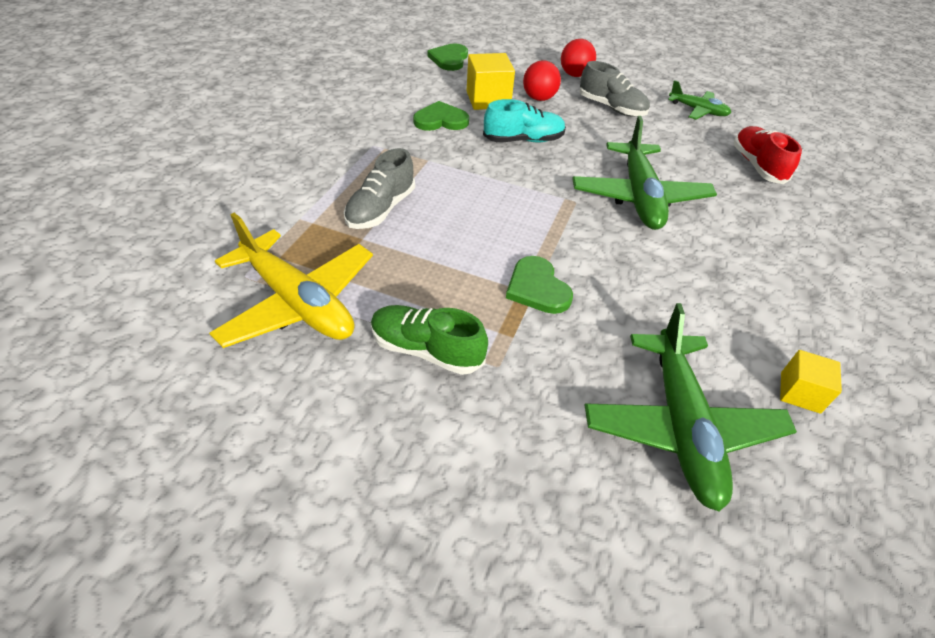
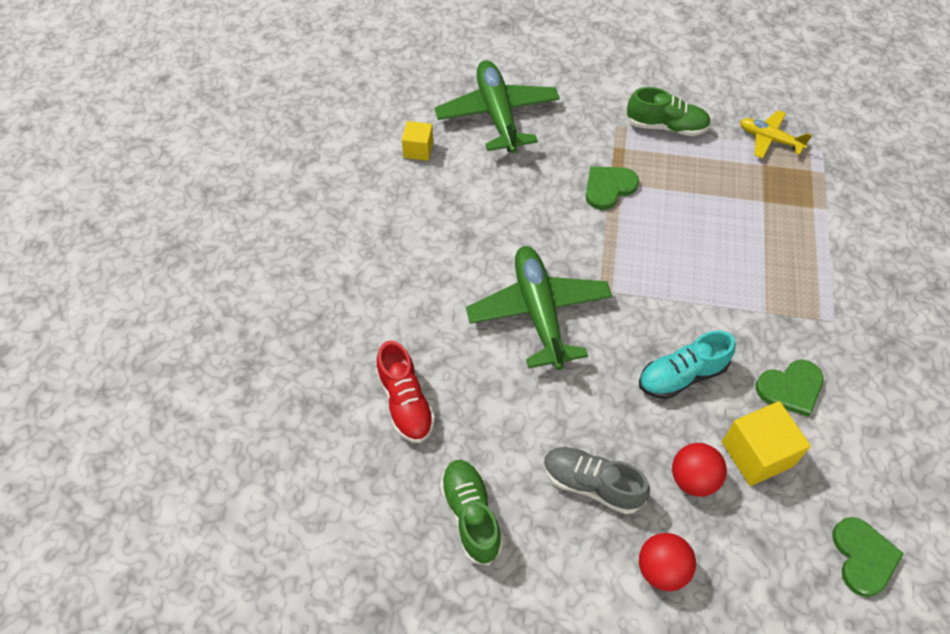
camera: 170 degrees right, 10 degrees up
yellow plane [209,213,373,348] -> yellow plane [740,110,812,159], size x0.55
grey shoe [344,148,415,229] -> none
green heart [506,256,573,314] -> green heart turned 90 degrees counterclockwise [586,166,639,210]
green plane [668,80,731,120] -> green shoe [440,460,503,565]

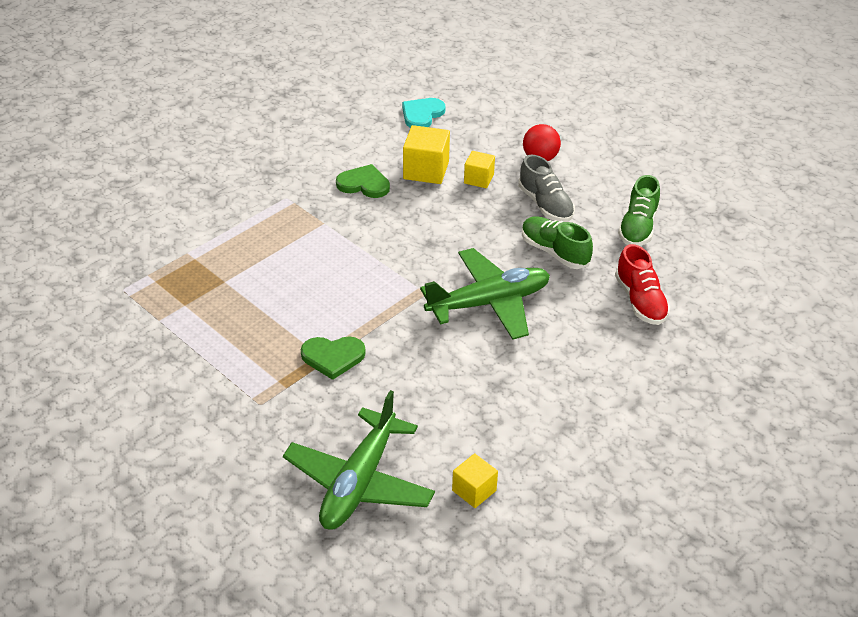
camera: 145 degrees left, 15 degrees down
red shoe [376,341,435,443] -> red shoe turned 150 degrees clockwise [615,244,670,325]
green plane [466,246,612,370] -> green plane turned 135 degrees counterclockwise [420,248,550,340]
green shoe [626,87,711,136] -> green shoe moved to [522,216,593,269]
turquoise shoe [639,330,736,399] -> none
red ball [672,443,727,497] -> yellow cube [464,151,495,188]
yellow plane [740,110,812,159] -> none
green heart [833,517,904,597] -> turquoise heart [402,98,445,128]

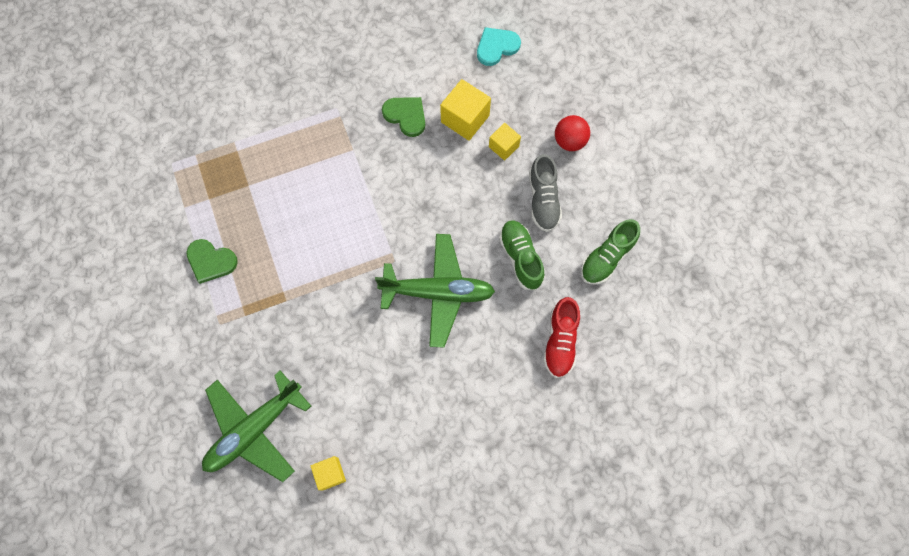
camera: 25 degrees right, 30 degrees up
green heart [301,336,366,380] -> green heart moved to [186,239,238,284]

